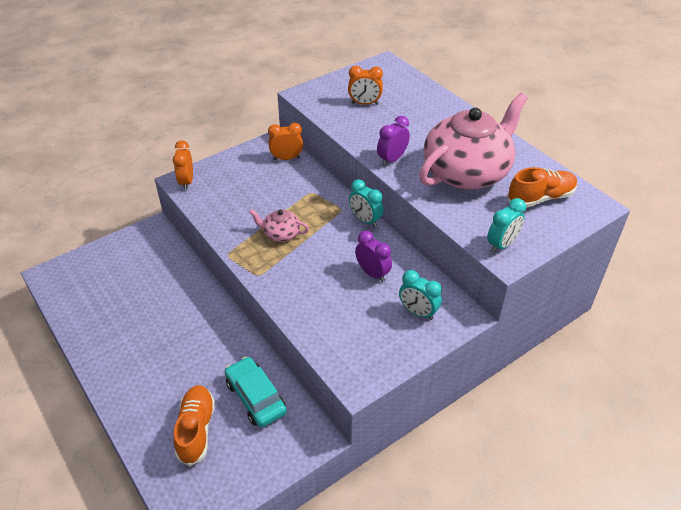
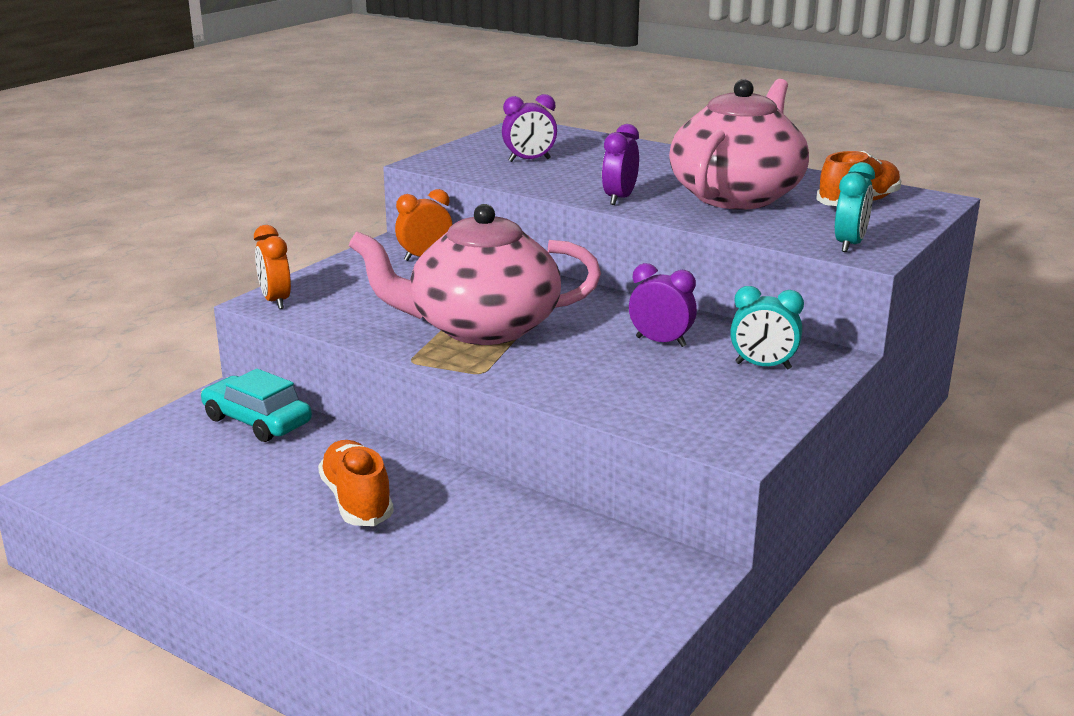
camera: 20 degrees left, 20 degrees down
orange shoe [173,385,215,466] -> orange shoe moved to [318,440,394,526]
turquoise car [225,357,287,427] -> turquoise car moved to [201,369,312,442]
pink teapot [249,209,309,242] -> pink teapot [349,204,601,345], size x2.35
orange clock [348,66,383,105] -> purple clock [502,94,557,162]
turquoise clock [349,179,384,227] -> none

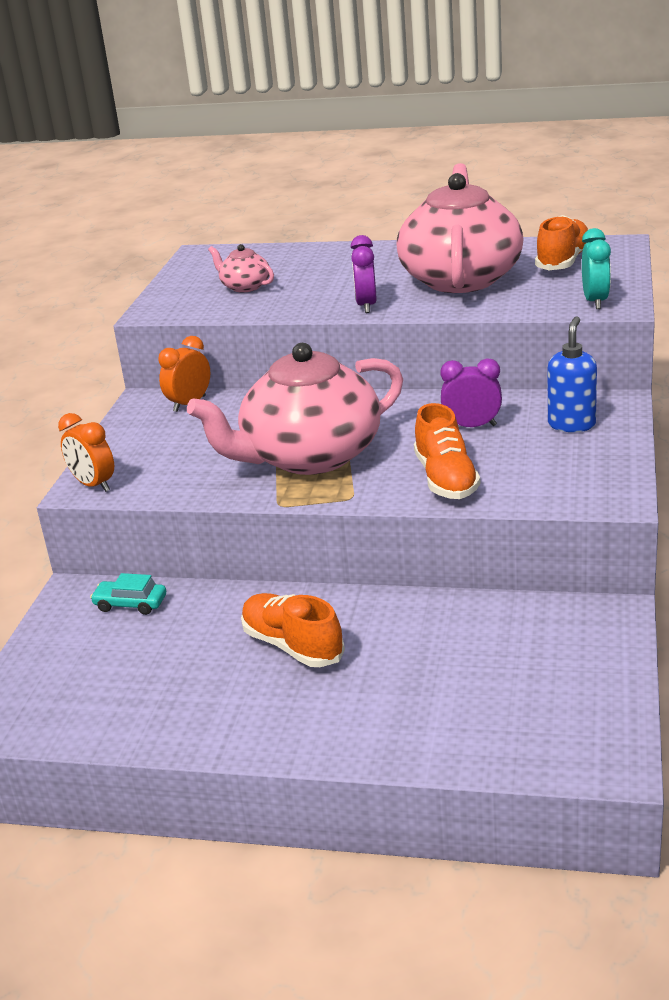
camera: 20 degrees left, 5 degrees up
turquoise car [201,369,312,442] -> turquoise car [90,573,166,615], size x0.62
purple clock [502,94,557,162] -> pink teapot [208,244,274,293]
turquoise clock [730,286,804,370] -> blue soap dispenser [548,316,597,432]
none -> orange shoe [414,403,480,499]

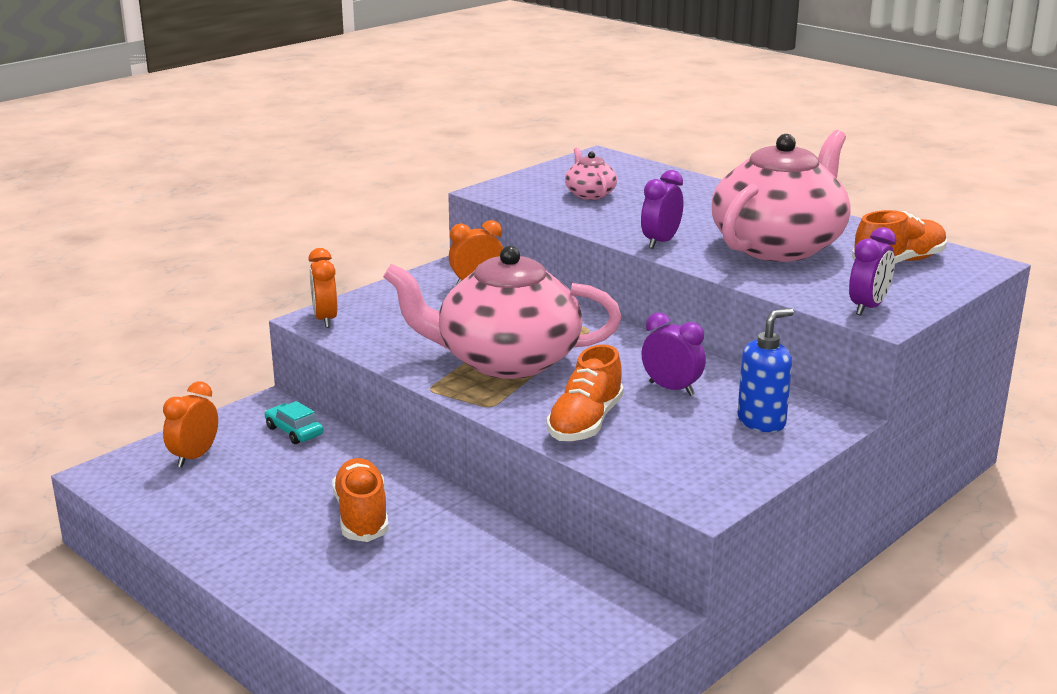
camera: 30 degrees right, 5 degrees down
turquoise clock [582,228,611,309] -> purple clock [849,227,896,315]
none -> orange clock [163,381,218,467]

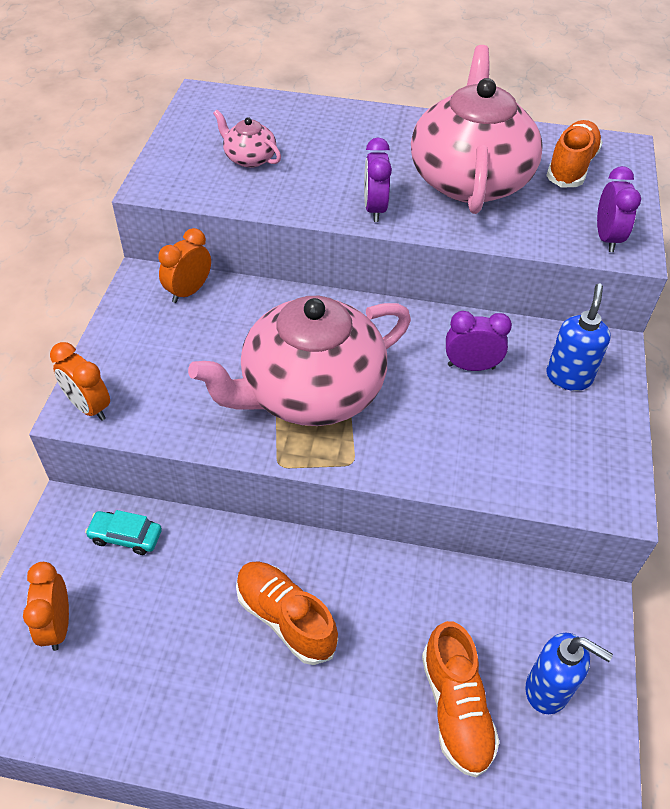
camera: 35 degrees left, 25 degrees up
orange shoe [547,344,624,441] -> orange shoe moved to [422,621,500,777]
none -> blue soap dispenser [525,633,613,714]

